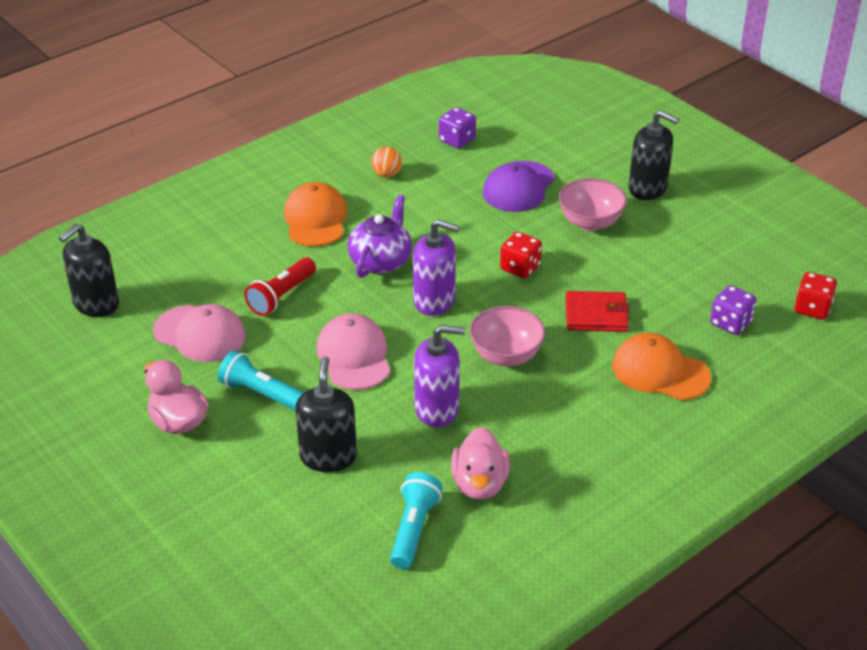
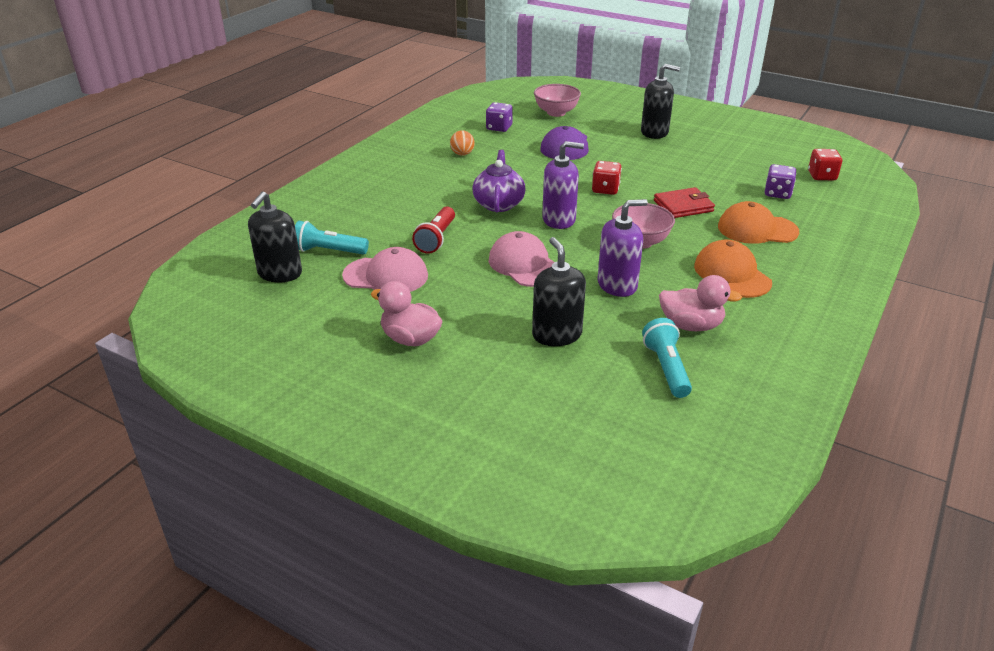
camera: 20 degrees left, 5 degrees down
turquoise flashlight [218,350,304,410] -> turquoise flashlight moved to [295,221,369,255]
orange cap [284,182,347,246] -> orange cap moved to [694,240,772,298]
pink duck [451,427,510,500] -> pink duck turned 60 degrees counterclockwise [659,275,742,331]
pink bowl [559,178,627,231] -> pink bowl moved to [534,84,581,117]

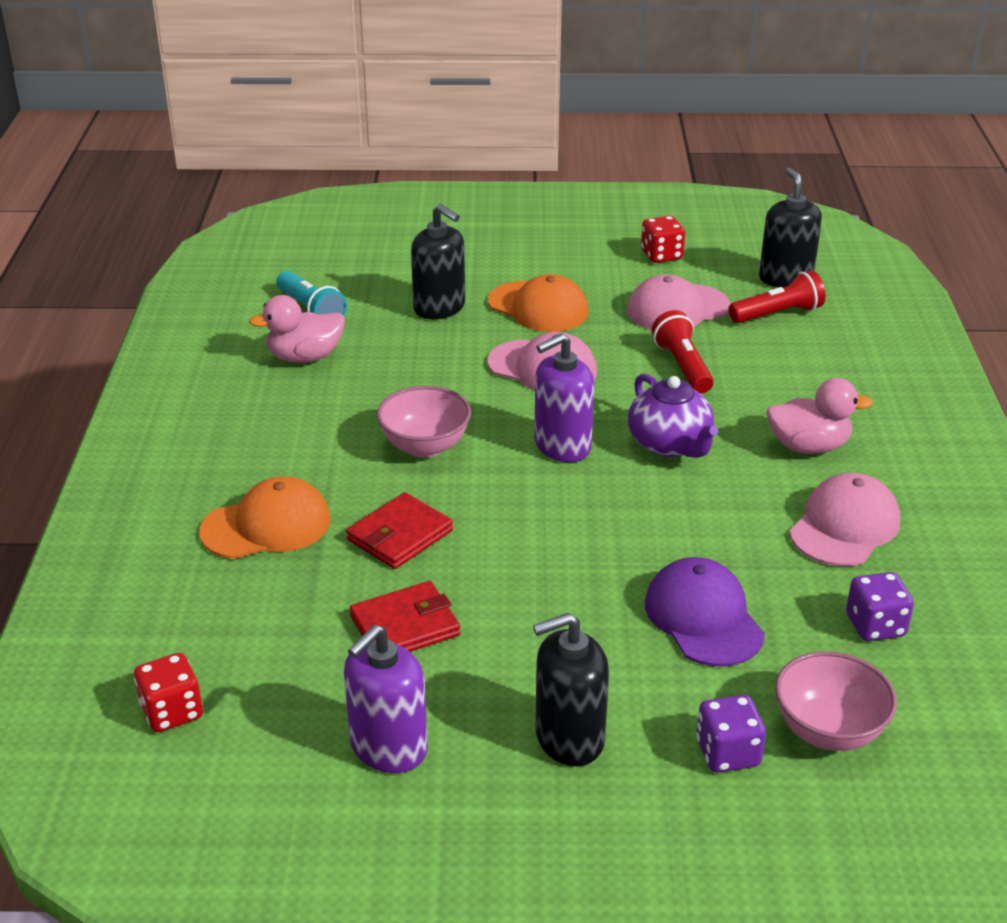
camera: 150 degrees right, 0 degrees up
turquoise flashlight [295,221,369,255] -> red flashlight [729,271,825,323]
pink duck [371,281,442,346] -> pink duck moved to [766,378,873,454]
orange ball [450,130,475,156] -> pink cap [790,473,900,566]
red dice [592,161,622,195] -> red dice moved to [641,216,685,263]
purple soap dispenser [598,199,648,297] -> purple soap dispenser moved to [344,625,428,773]
orange cap [694,240,772,298] -> orange cap moved to [488,274,589,332]
purple dice [765,164,796,199] -> purple dice moved to [696,695,766,773]
none -> red wallet [350,581,460,652]

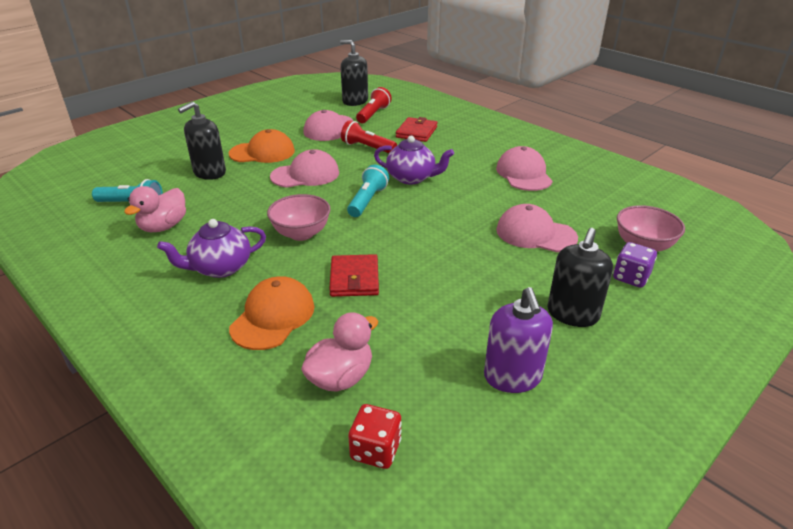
camera: 45 degrees left, 0 degrees up
red wallet [350,581,460,652] -> red wallet moved to [396,117,437,142]
black soap dispenser [411,204,465,319] -> black soap dispenser turned 135 degrees clockwise [178,101,226,180]
purple soap dispenser [534,333,594,462] -> turquoise flashlight [347,165,389,217]
red dice [641,216,685,263] -> none
purple cap [645,557,765,667] -> pink cap [496,204,578,252]
pink duck [766,378,873,454] -> pink duck moved to [301,312,378,392]
purple dice [846,572,914,641] -> none
none -> purple teapot [157,219,266,278]

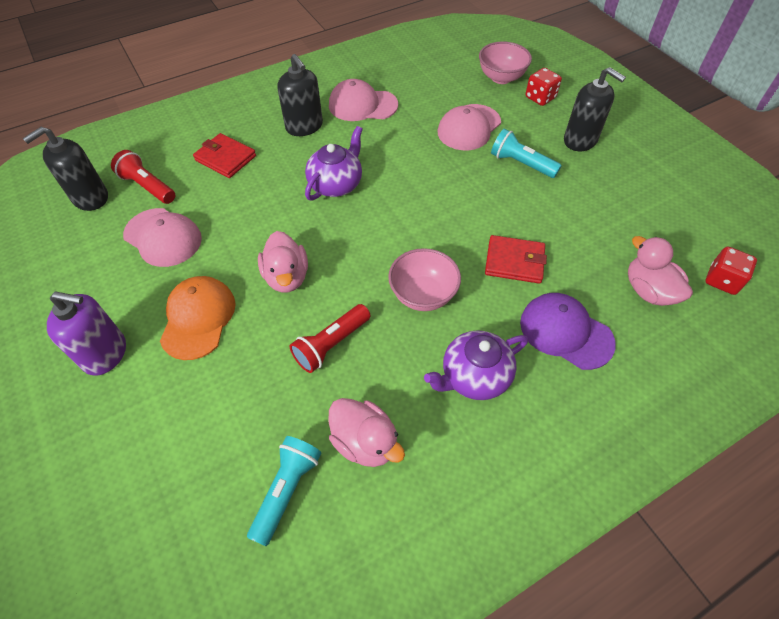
camera: 75 degrees left, 20 degrees up
purple teapot [157,219,266,278] -> purple teapot turned 75 degrees clockwise [424,330,528,400]
black soap dispenser [178,101,226,180] -> black soap dispenser moved to [277,54,323,136]
orange cap [229,276,315,350] -> purple cap [520,293,616,370]
pink cap [270,149,339,188] -> pink duck [258,231,308,293]
red flashlight [341,120,397,153] -> red flashlight moved to [290,304,371,373]
turquoise flashlight [347,165,389,217] -> turquoise flashlight moved to [491,129,562,178]
purple soap dispenser [484,287,553,393] -> purple soap dispenser moved to [47,292,126,375]
purple dice [613,242,657,288] -> red dice [526,68,562,106]

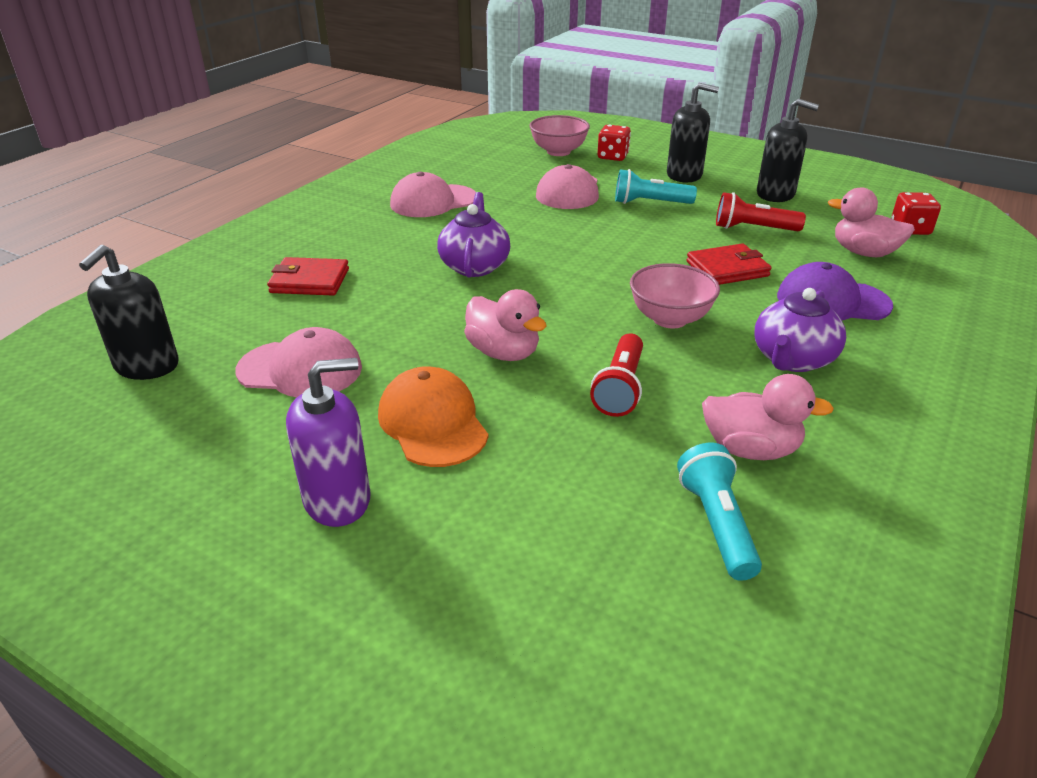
camera: 30 degrees left, 20 degrees down
red flashlight [111,150,175,204] -> red flashlight moved to [716,192,806,231]
black soap dispenser [277,54,323,136] -> black soap dispenser moved to [757,99,819,202]

